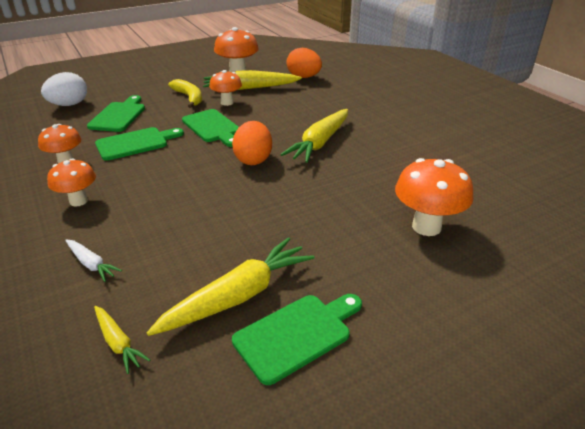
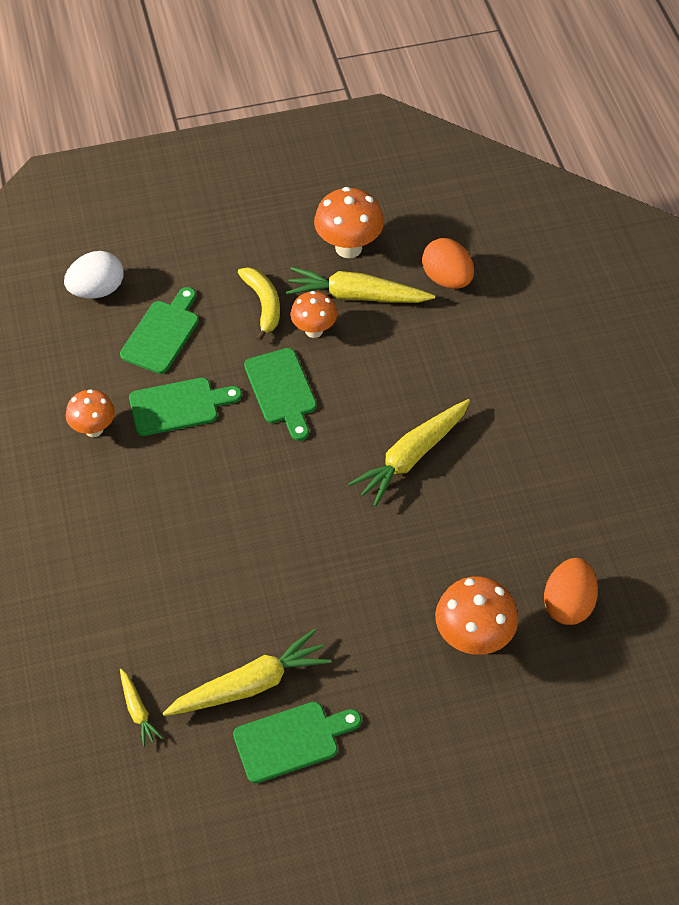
camera: 15 degrees right, 20 degrees up
orange mushroom [47,158,96,206] -> none
white carrot [65,239,122,282] -> none
orange egg [232,121,272,165] -> orange egg moved to [544,558,598,625]

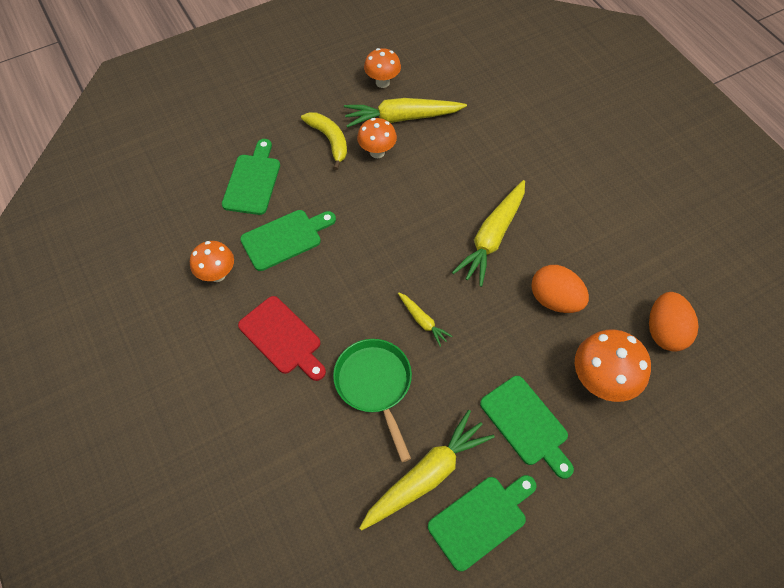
camera: 15 degrees left, 5 degrees up
white egg [64,251,124,299] -> none
yellow carrot [120,669,163,747] -> yellow carrot moved to [398,292,453,347]
green cutting board [244,348,317,441] -> green cutting board moved to [480,376,574,479]
orange mushroom [314,187,384,258] -> orange mushroom [364,48,401,88], size x0.65
orange egg [422,238,474,289] -> orange egg moved to [531,265,589,313]
none -> red cutting board [238,296,326,381]
none -> green pan [333,339,412,462]

